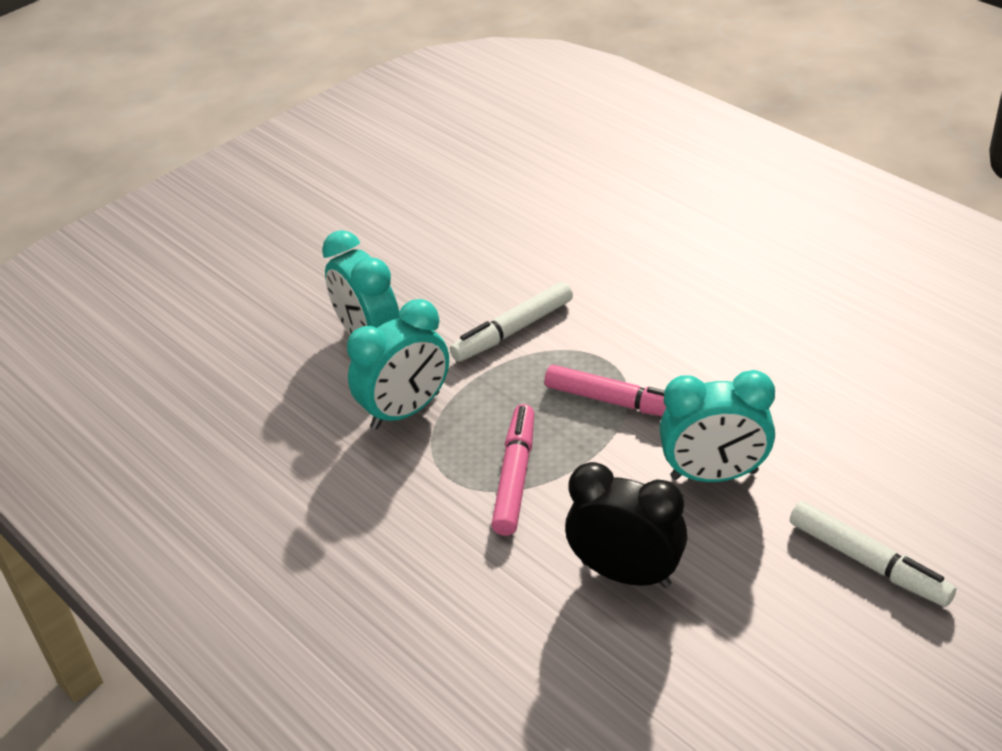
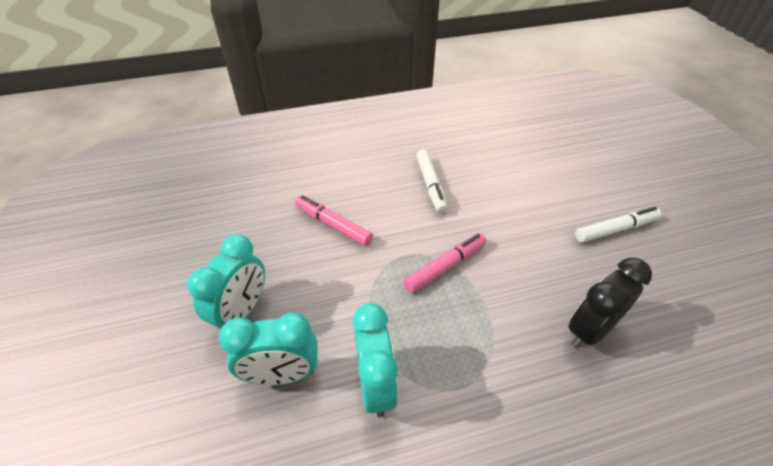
camera: 65 degrees left, 5 degrees up
white marker [450,282,573,362] -> white marker moved to [416,150,448,213]
pink marker [491,404,534,536] -> pink marker moved to [295,195,373,246]
turquoise clock [659,370,775,482] -> turquoise clock moved to [187,234,265,328]

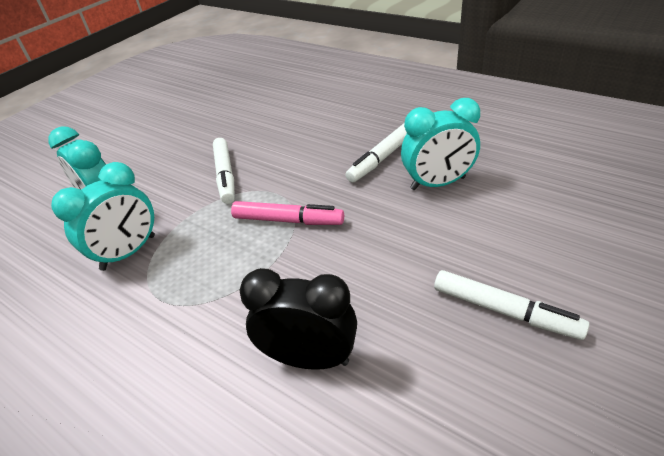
camera: 55 degrees right, 5 degrees down
turquoise clock [187,234,265,328] -> turquoise clock moved to [401,98,480,190]
pink marker [295,195,373,246] -> none
none -> white marker [213,138,235,204]

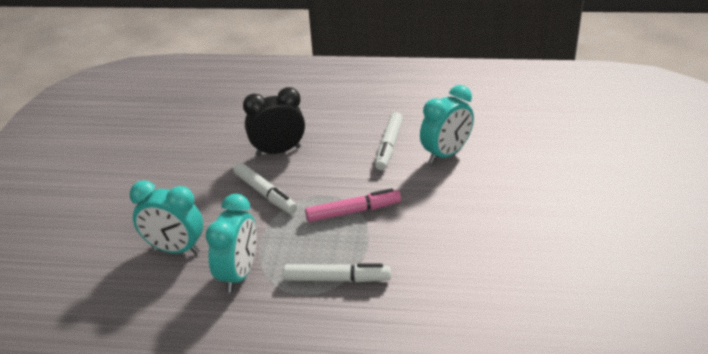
camera: 30 degrees left, 5 degrees down
black clock [239,268,357,370] -> black clock moved to [243,87,305,156]
white marker [434,270,589,340] -> white marker moved to [283,263,391,282]

